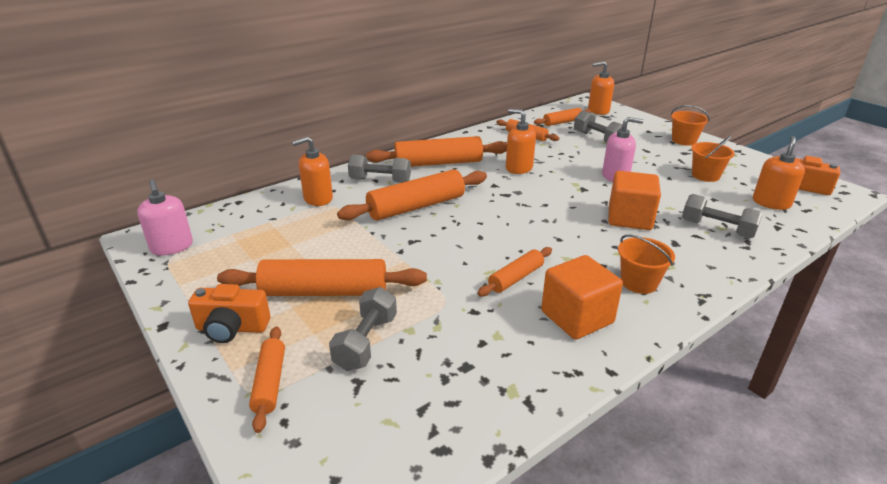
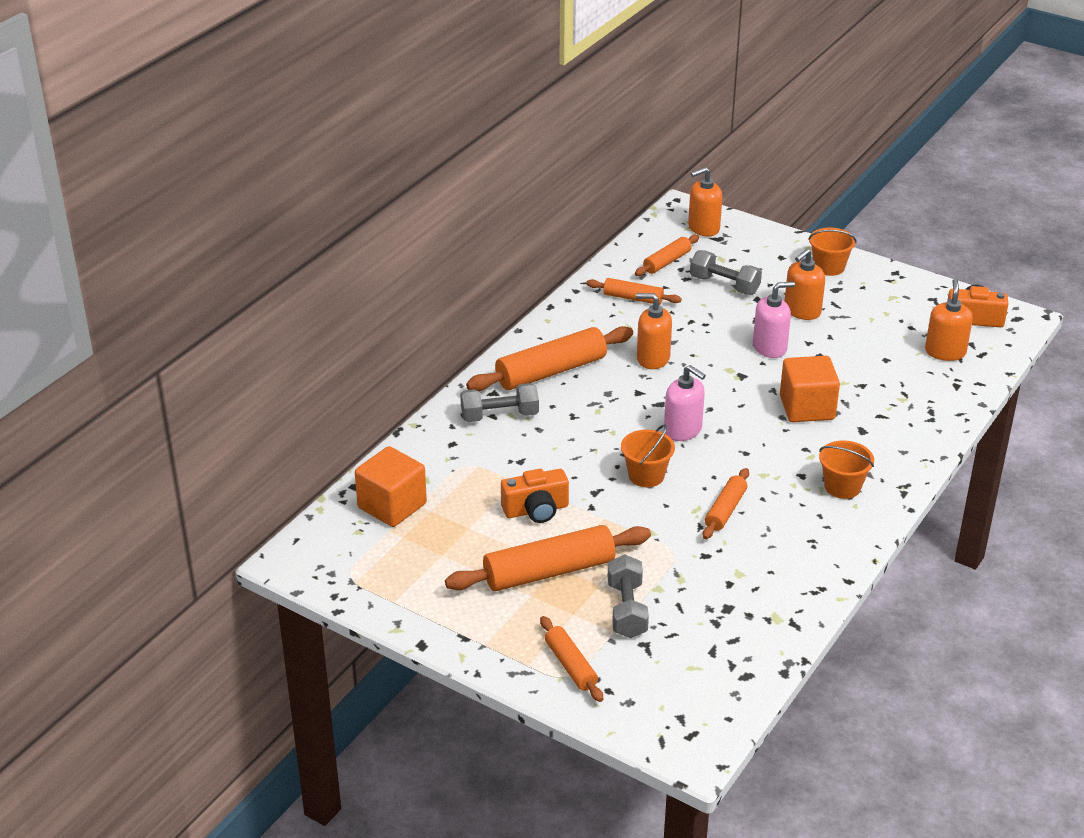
camera: 20 degrees left, 5 degrees up
pink soap dispenser [137,180,193,256] -> pink soap dispenser moved to [664,365,706,441]
orange camera [188,284,271,343] -> orange camera moved to [501,469,569,523]
orange soap dispenser [292,136,333,206] -> orange soap dispenser moved to [785,249,825,320]
orange rolling pin [337,169,487,221] -> none
orange cube [541,255,623,340] -> orange cube moved to [355,446,427,527]
grey dumbbell [682,194,762,238] -> none
orange bucket [691,135,735,182] -> orange bucket moved to [621,424,675,487]

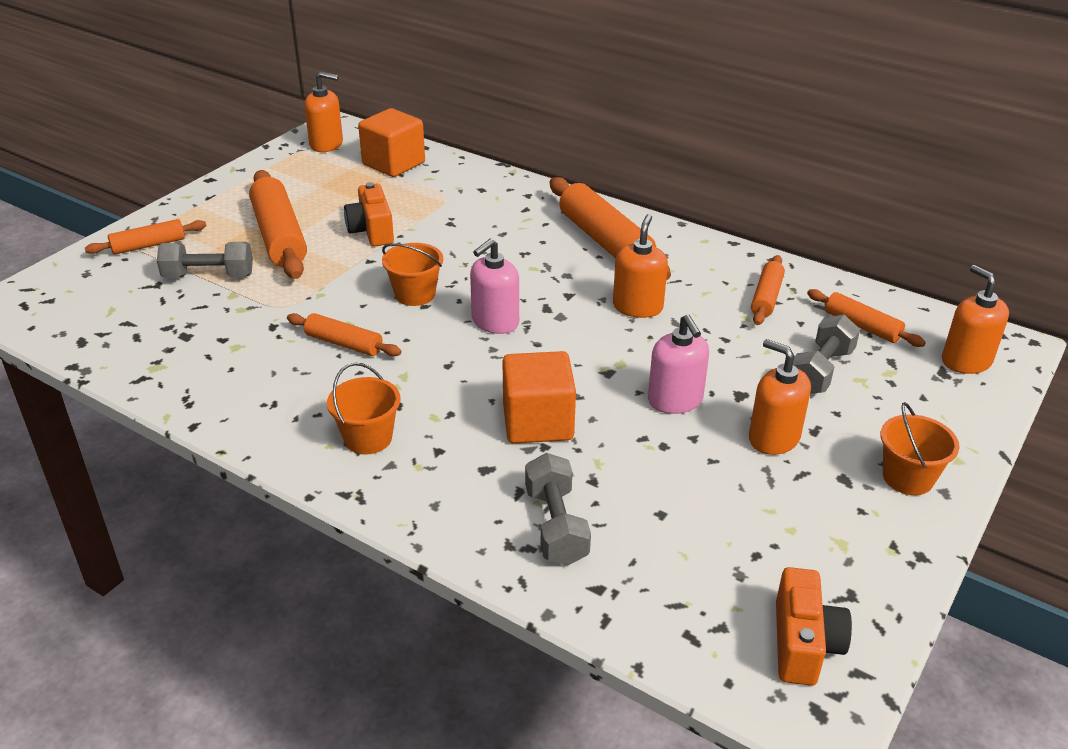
camera: 90 degrees right, 0 degrees up
grey dumbbell [460,383,539,422] -> grey dumbbell moved to [525,453,591,566]
orange soap dispenser [925,279,973,361] -> orange soap dispenser moved to [304,72,343,152]

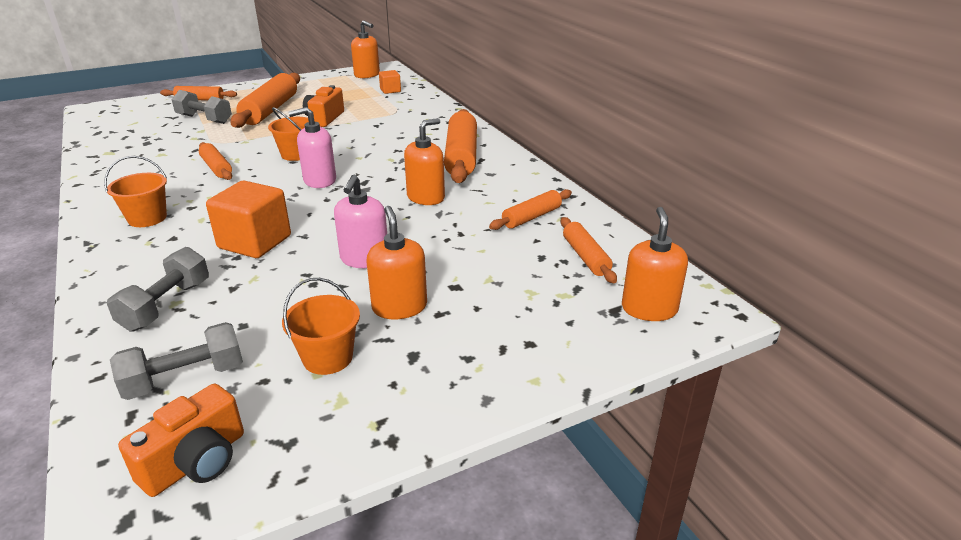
camera: 30 degrees right, 5 degrees down
orange cube [358,108,425,177] -> orange cube [379,70,401,94], size x0.53
grey dumbbell [793,315,860,394] -> grey dumbbell moved to [110,322,243,400]
orange bucket [881,402,960,495] -> orange bucket moved to [282,278,360,375]

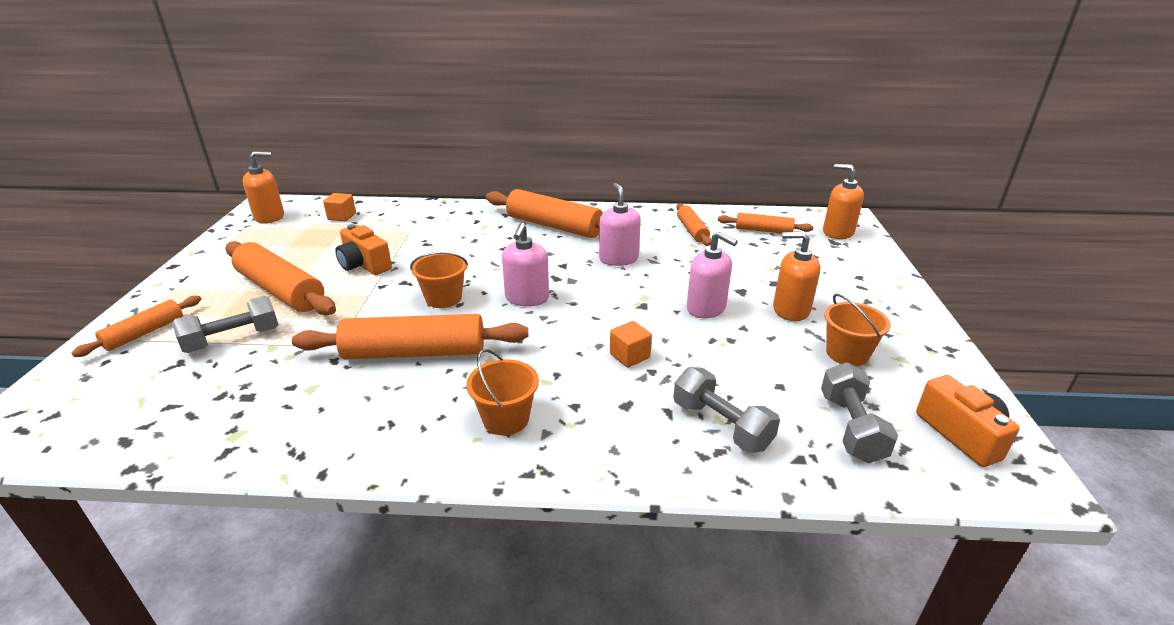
camera: 60 degrees left, 0 degrees up
orange rolling pin [199,142,232,180] -> orange rolling pin [292,314,528,359], size x1.81
orange cube [206,180,291,258] -> orange cube [610,321,652,368], size x0.53
orange soap dispenser [404,118,445,205] -> pink soap dispenser [599,183,641,266]

